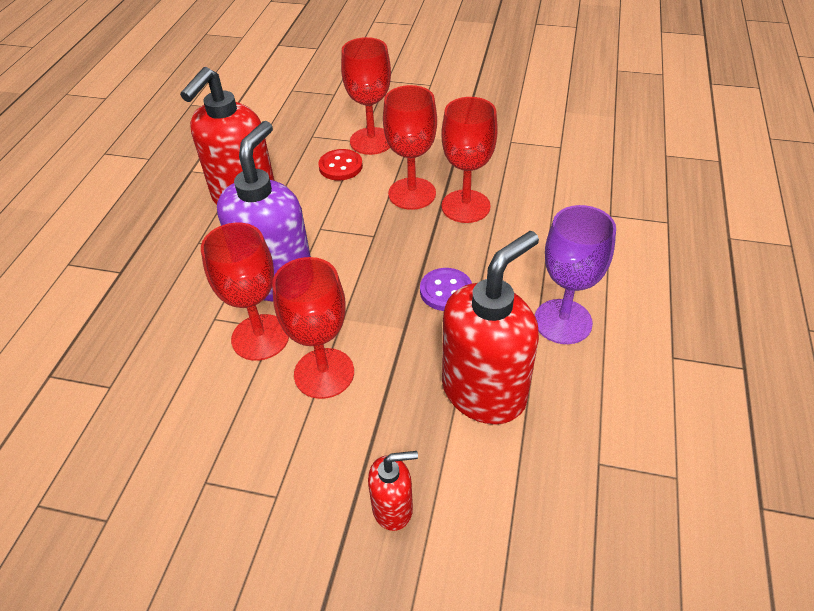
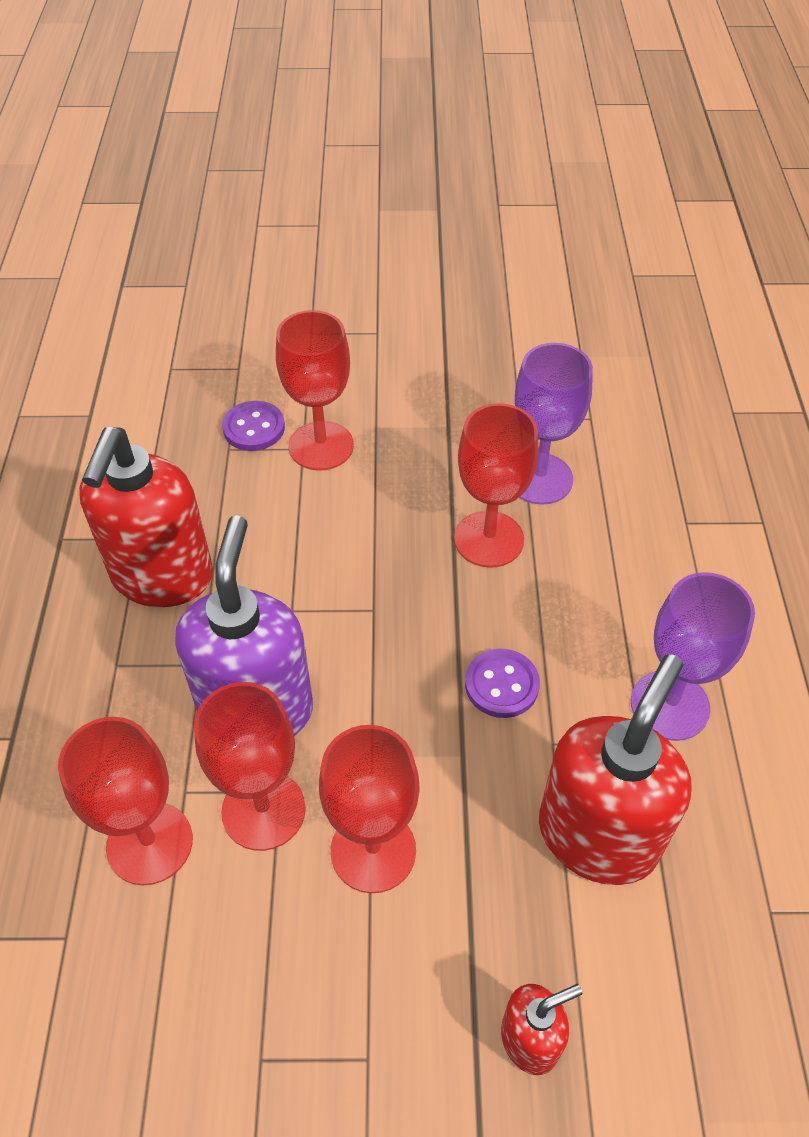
camera: 15 degrees left, 5 degrees up
red button [318,149,363,180] -> none
red goblet [383,85,437,210] -> red goblet moved to [58,717,193,885]
none -> purple button [222,401,285,451]
none -> purple goblet [515,343,593,505]

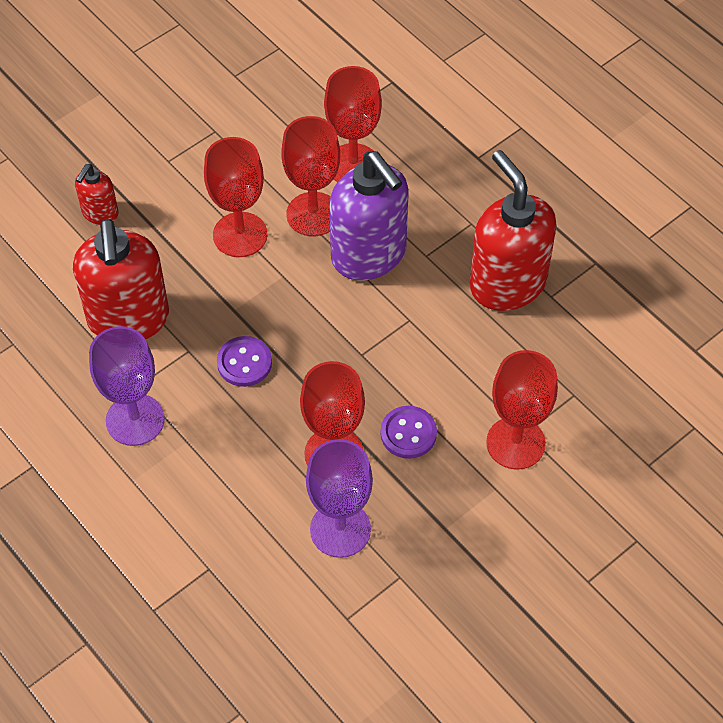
camera: 140 degrees right, 5 degrees up
purple button [222,401,285,451] -> purple button moved to [380,406,437,459]

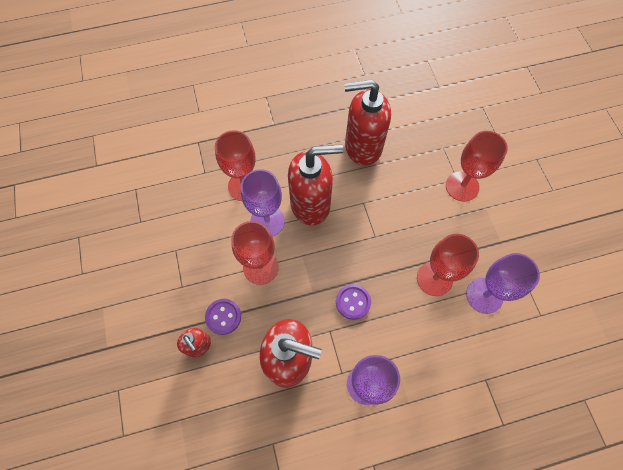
camera: 65 degrees left, 10 degrees up
red goblet [281,116,340,236] -> purple goblet [241,169,285,237]
purple soap dispenser [329,151,409,281] -> red soap dispenser [288,144,343,225]
purple button [380,406,437,459] -> purple button moved to [205,299,241,335]

